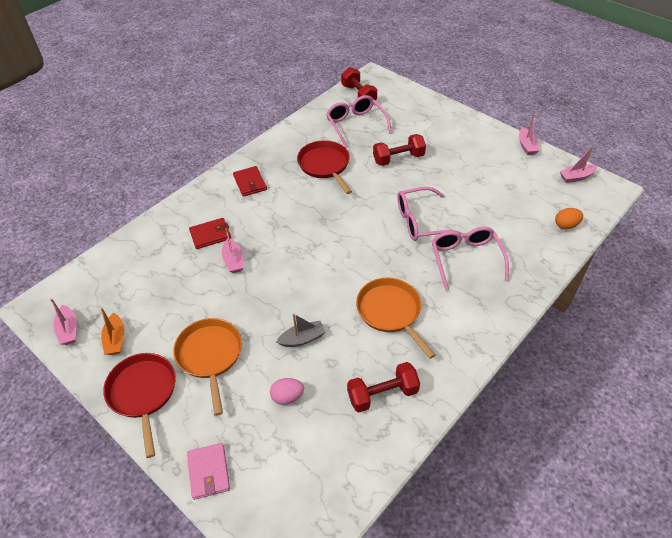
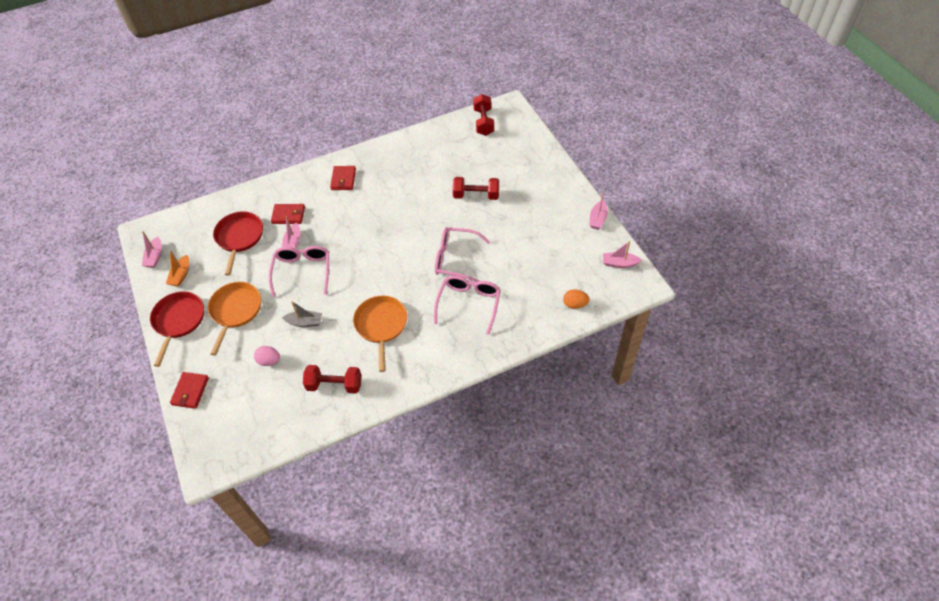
camera: 25 degrees right, 5 degrees up
pink wallet [187,443,230,500] -> red wallet [170,372,209,409]
red pan [297,140,352,194] -> red pan moved to [213,211,263,276]
pink glasses [326,95,392,148] -> pink glasses moved to [269,246,329,297]

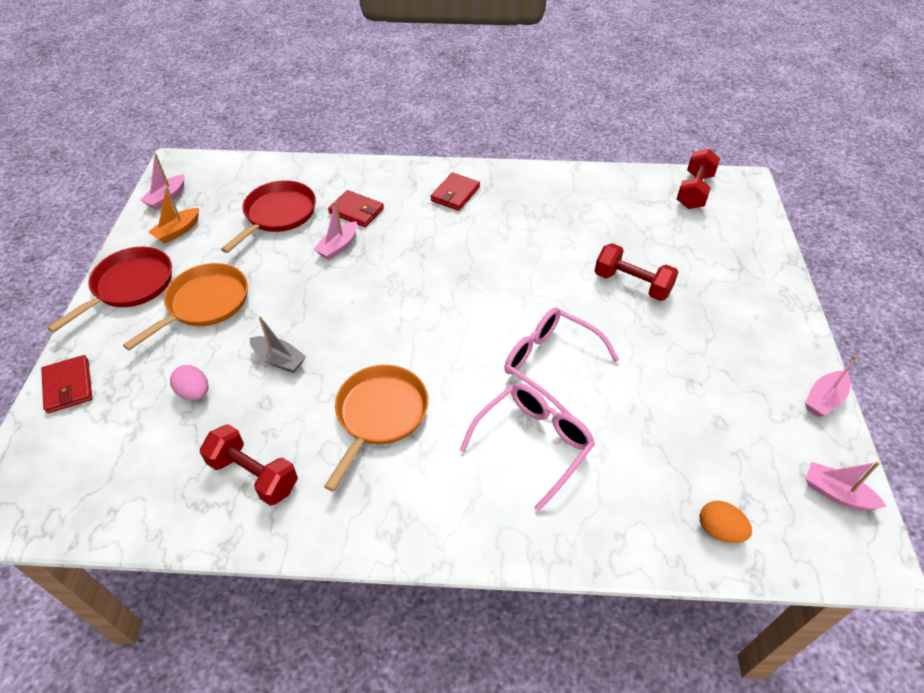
camera: 25 degrees right, 5 degrees down
red wallet [170,372,209,409] -> red wallet turned 60 degrees counterclockwise [41,355,92,413]
pink glasses [269,246,329,297] -> none

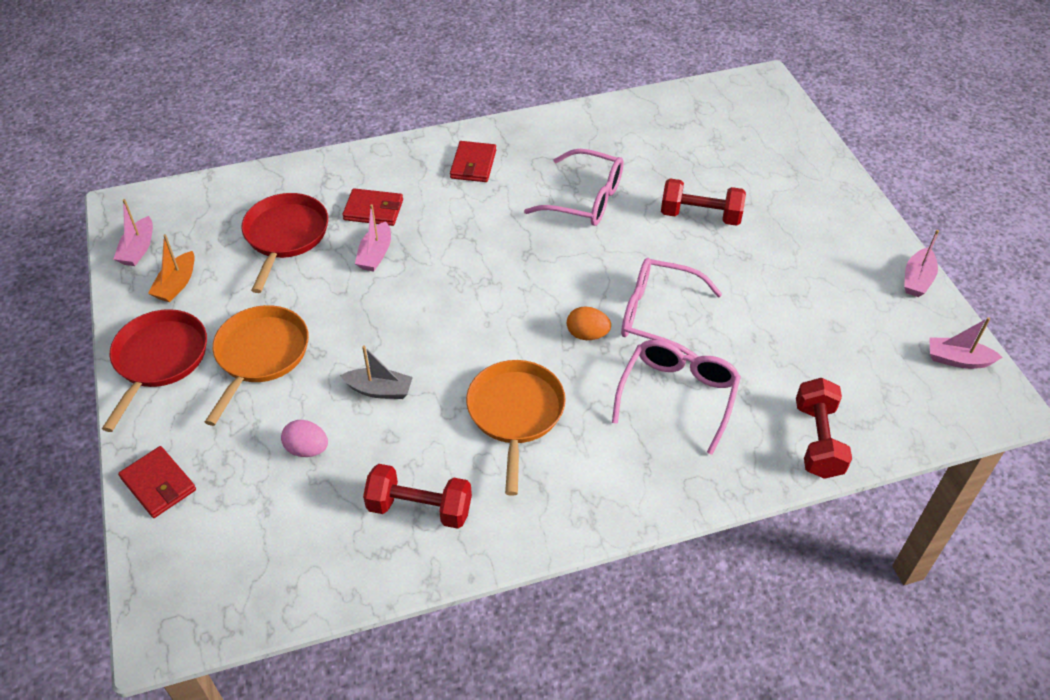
camera: 20 degrees left, 0 degrees up
red dumbbell [677,148,720,209] -> red dumbbell moved to [796,378,852,479]
orange egg [699,501,752,543] -> orange egg moved to [567,306,611,340]
none -> pink glasses [524,149,624,226]

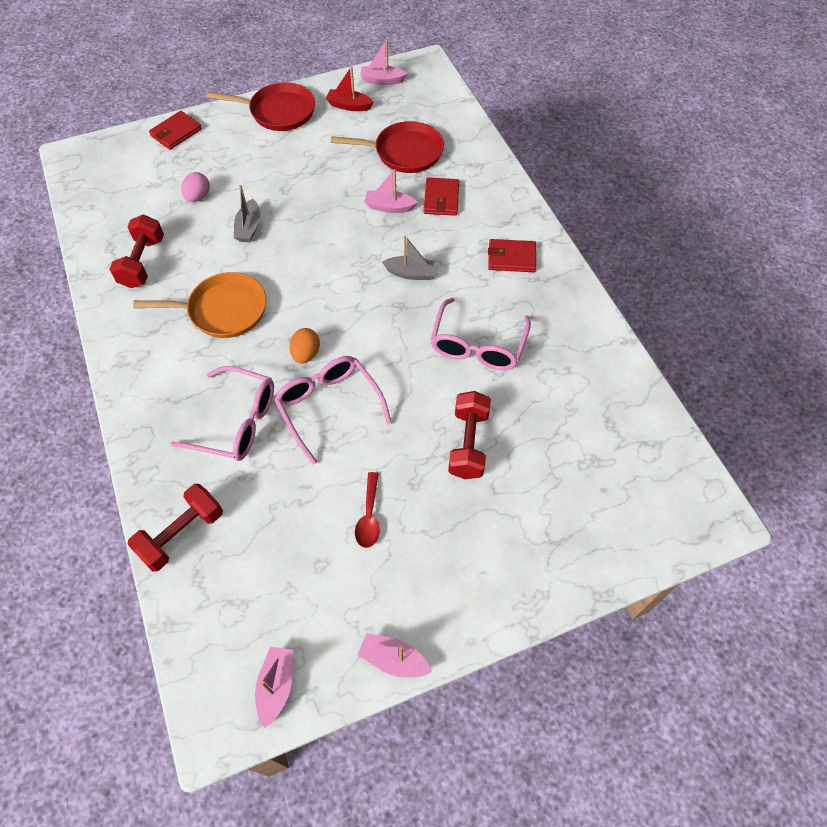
camera: 85 degrees right, 10 degrees up
orange boat [148,234,195,302] -> red boat [325,66,374,111]
orange pan [205,305,309,426] -> none
pink glasses [621,258,722,358] -> pink glasses turned 45 degrees counterclockwise [274,356,392,465]
red dumbbell [796,378,852,479] -> red dumbbell turned 45 degrees counterclockwise [128,484,223,572]
none -> red spoon [355,472,380,548]
none -> grey boat [382,236,438,280]

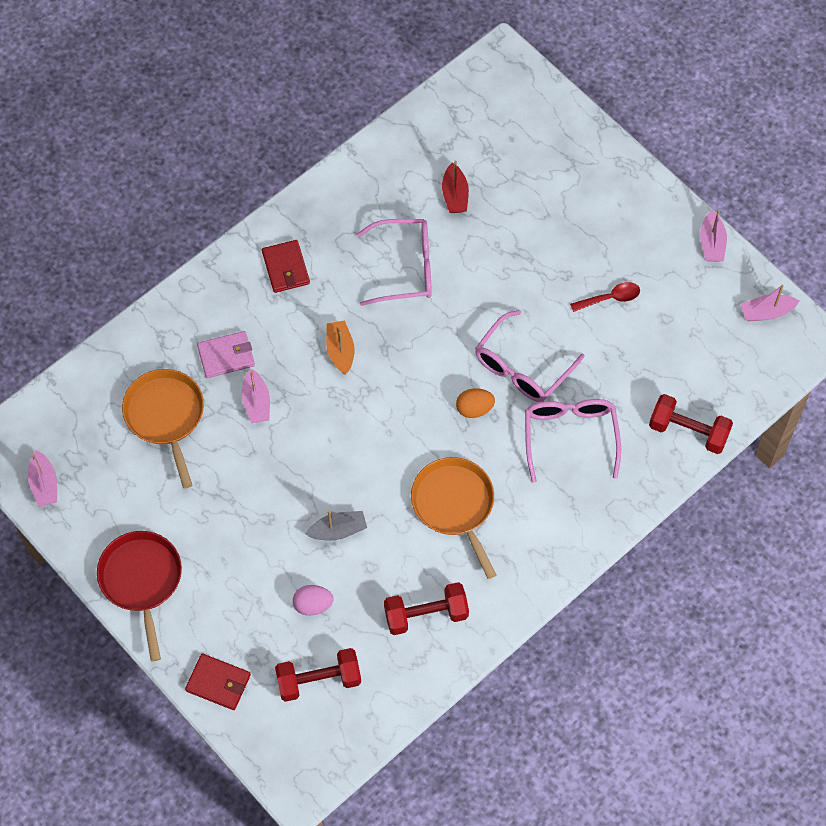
camera: 110 degrees left, 5 degrees up
red boat [325,66,374,111] -> red boat moved to [442,161,469,213]
red pan [331,121,444,173] -> orange pan [122,369,204,489]
grey boat [382,236,438,280] -> orange boat [326,321,355,375]
red wallet [423,178,459,216] -> pink wallet [197,331,255,378]
red dumbbell [448,391,491,479] -> red dumbbell moved to [275,648,361,702]

